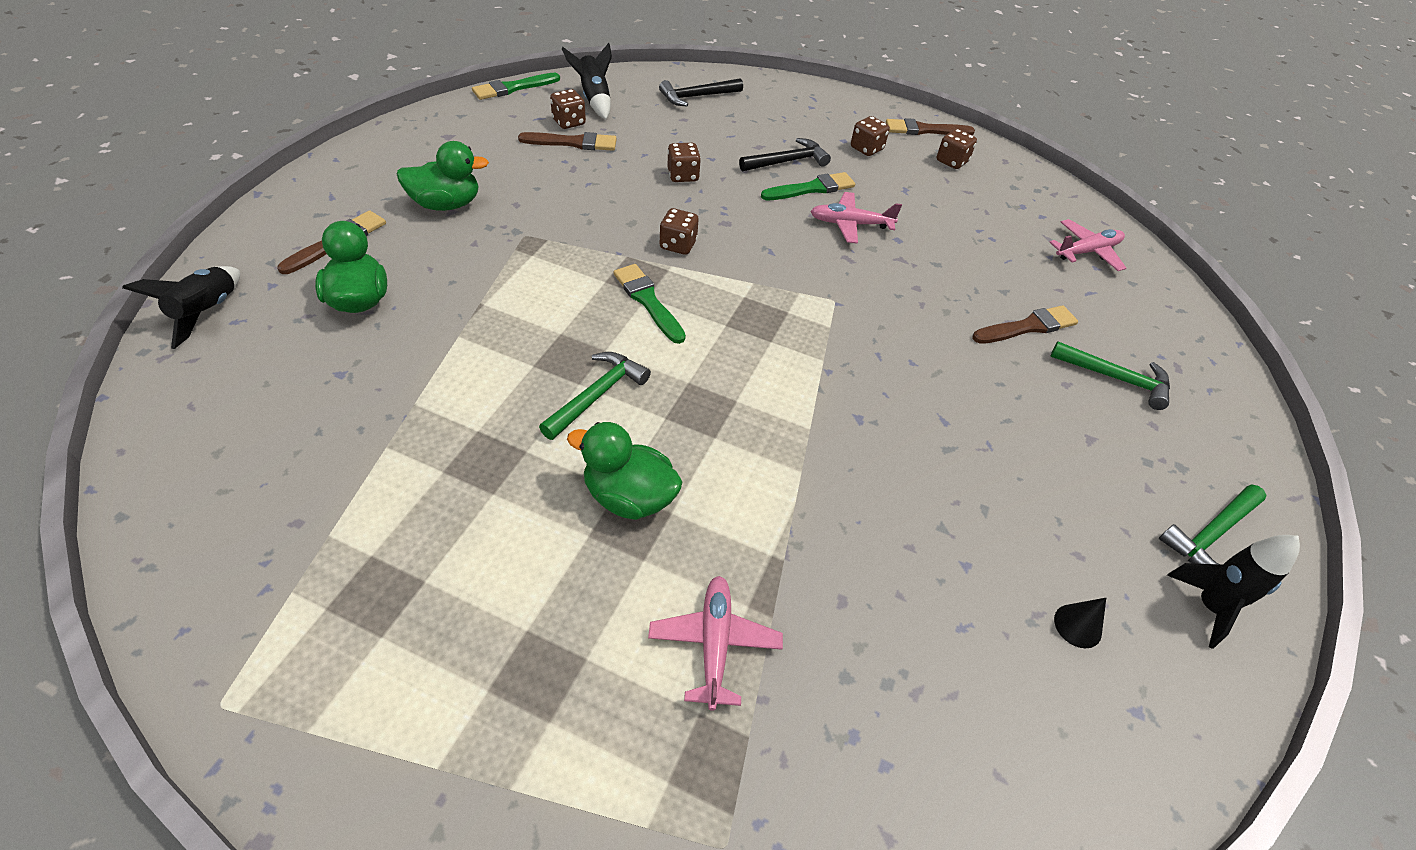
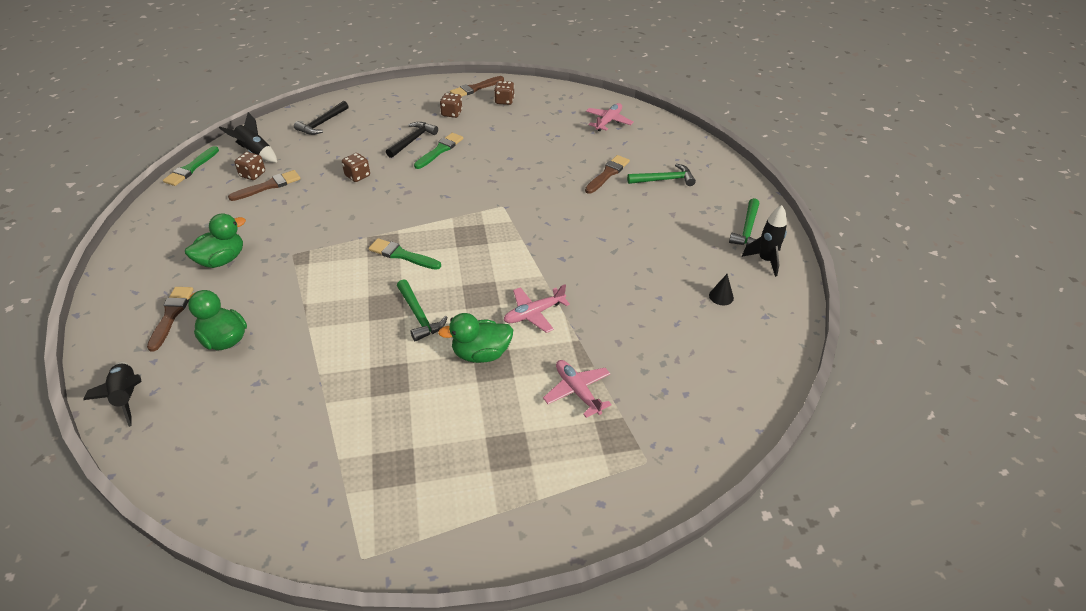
camera: 30 degrees left, 5 degrees down
green hammer [539,352,651,440] -> green hammer turned 150 degrees clockwise [397,279,448,342]
brown dice [659,208,699,255] -> none
pink plane [810,192,902,244] -> pink plane moved to [503,284,570,333]

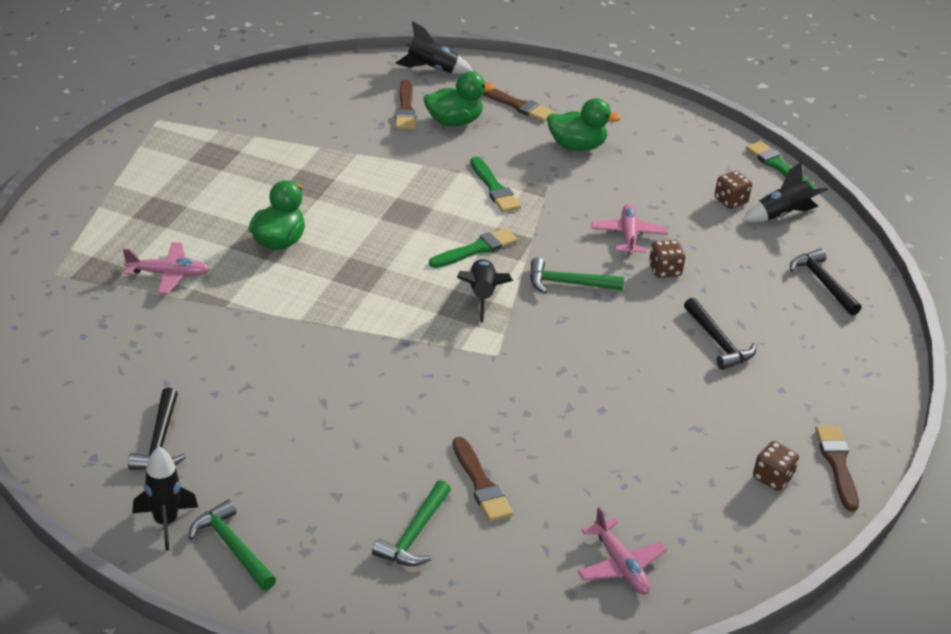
camera: 120 degrees right, 5 degrees down
green duck [185,214,246,268] -> green duck turned 75 degrees counterclockwise [547,98,621,151]
brown brush [228,170,301,201] -> brown brush moved to [395,80,416,130]
green hammer [397,279,448,342] -> green hammer moved to [530,257,624,293]
green brush [414,133,463,169] -> green brush moved to [470,157,521,212]
brown dice [440,93,462,118] -> none
pink plane [503,284,570,333] -> pink plane moved to [591,204,668,255]
black cone [709,274,734,305] -> black hammer [128,388,186,470]
none -> black rocket [457,259,513,322]

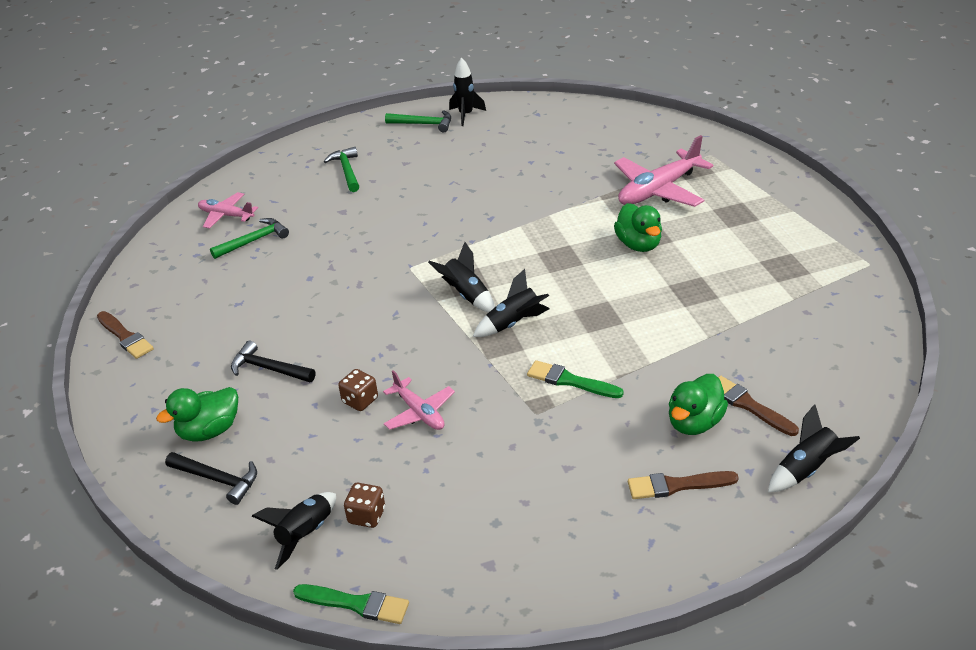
camera: 145 degrees right, 0 degrees up
pink plane [123,242,210,294] -> pink plane [614,135,713,207], size x1.72
black hammer [128,388,186,470] -> none
green brush [429,228,518,268] -> black rocket [473,269,550,337]
brown brush [453,437,513,522] -> none
green hammer [530,257,624,293] -> green hammer moved to [210,218,289,259]
green duck [547,98,621,151] -> green duck moved to [156,387,238,442]
brown dice [753,441,799,491] -> none

